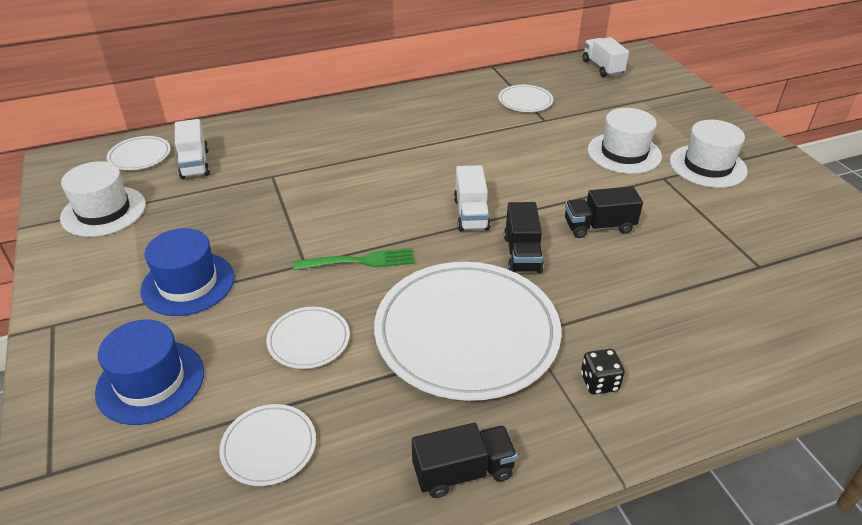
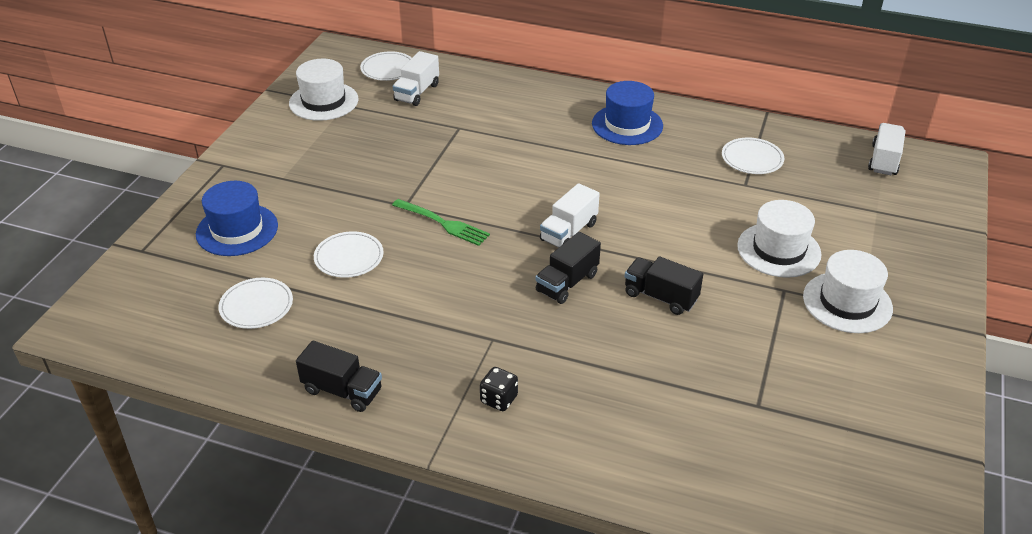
camera: 40 degrees right, 0 degrees up
blue hat [140,228,234,316] -> blue hat moved to [592,81,663,145]
white plate [374,262,561,401] -> none

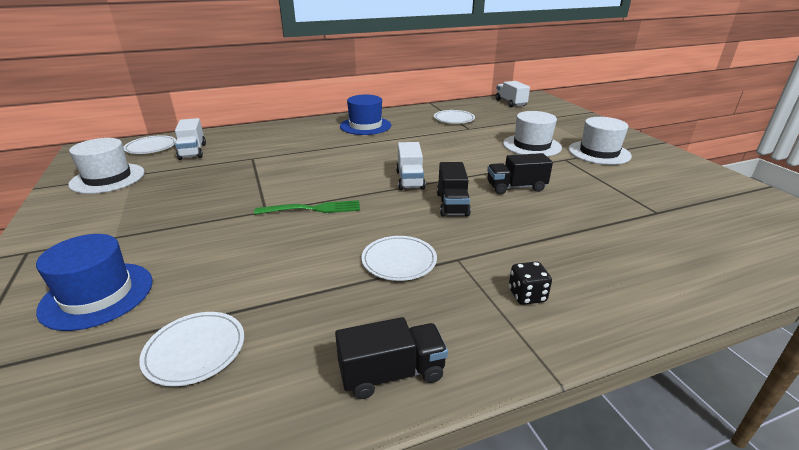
camera: 40 degrees left, 10 degrees down
white plate [314,231,384,278] -> white plate moved to [362,236,437,281]

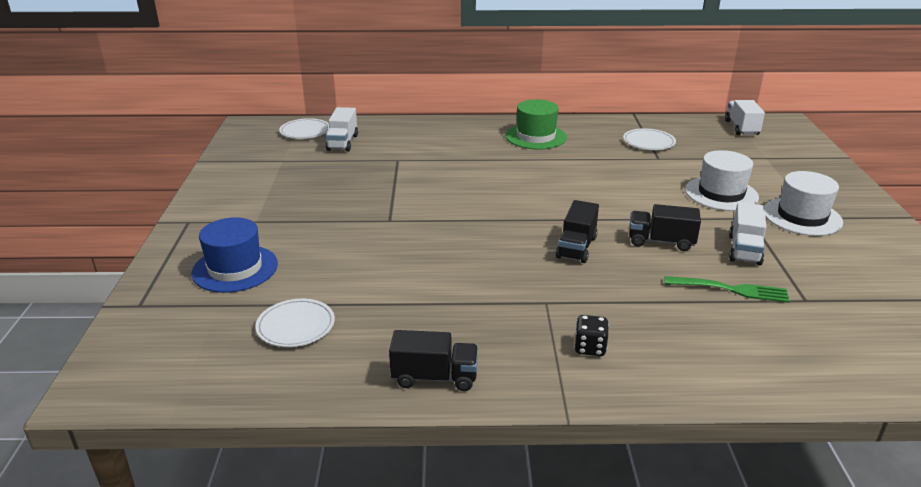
camera: 20 degrees right, 0 degrees up
white hat [68,138,145,194] -> none
green fork [254,200,360,215] -> green fork moved to [665,276,790,303]
blue hat [340,95,391,135] -> green hat [505,99,567,149]
white plate [362,236,437,281] -> none
white truck [396,142,426,190] -> white truck moved to [729,202,766,266]

